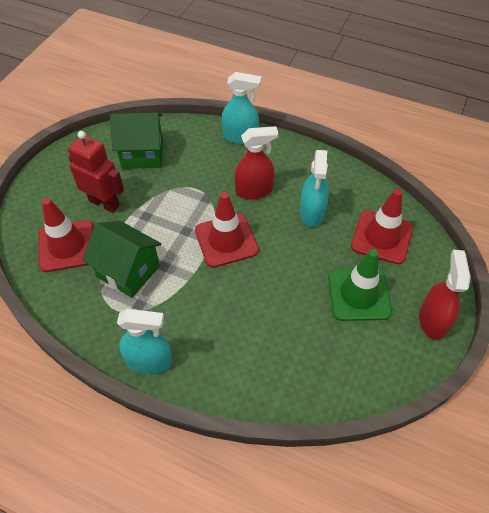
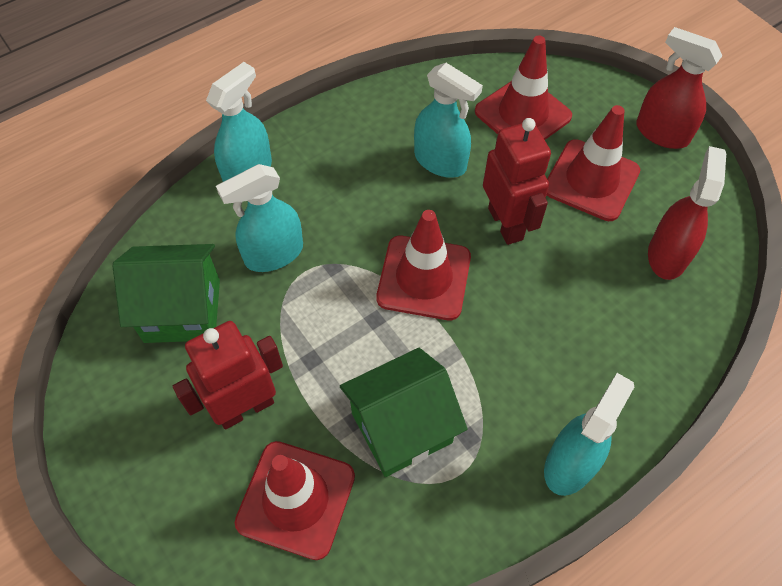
camera: 60 degrees left, 5 degrees up
green house [110,113,163,169] -> green house turned 60 degrees clockwise [113,244,220,343]
red spray bottle [234,126,278,199] -> red spray bottle moved to [648,146,726,280]
green traffic cone [328,249,392,321] -> red traffic cone [547,105,640,221]
none -> turquoise spray bottle [216,164,303,272]
none -> red robot [483,118,551,245]

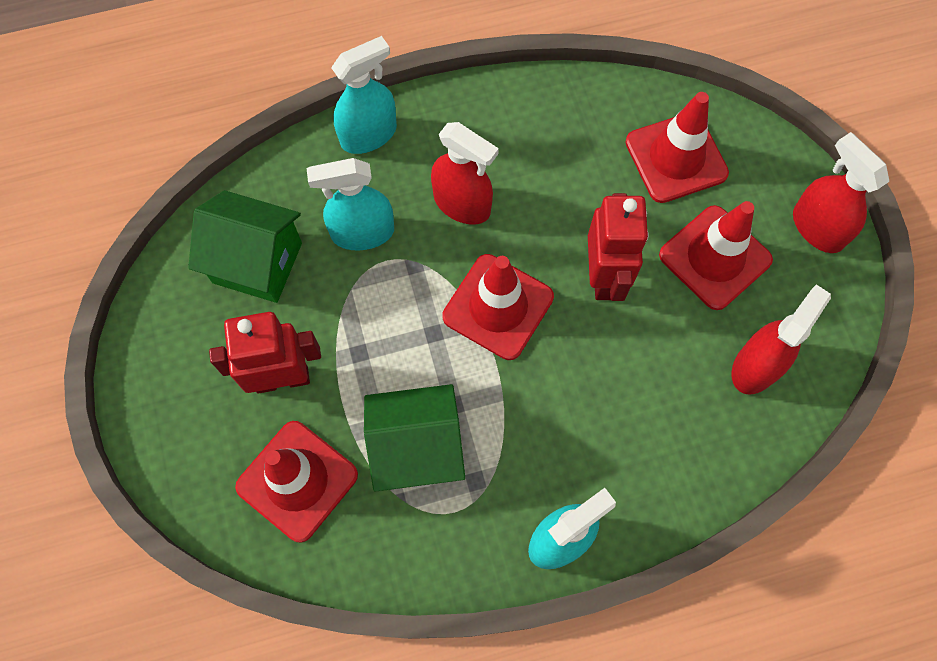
camera: 20 degrees right, 10 degrees up
turquoise spray bottle [414,63,483,178] -> none
none -> red spray bottle [431,122,499,224]

